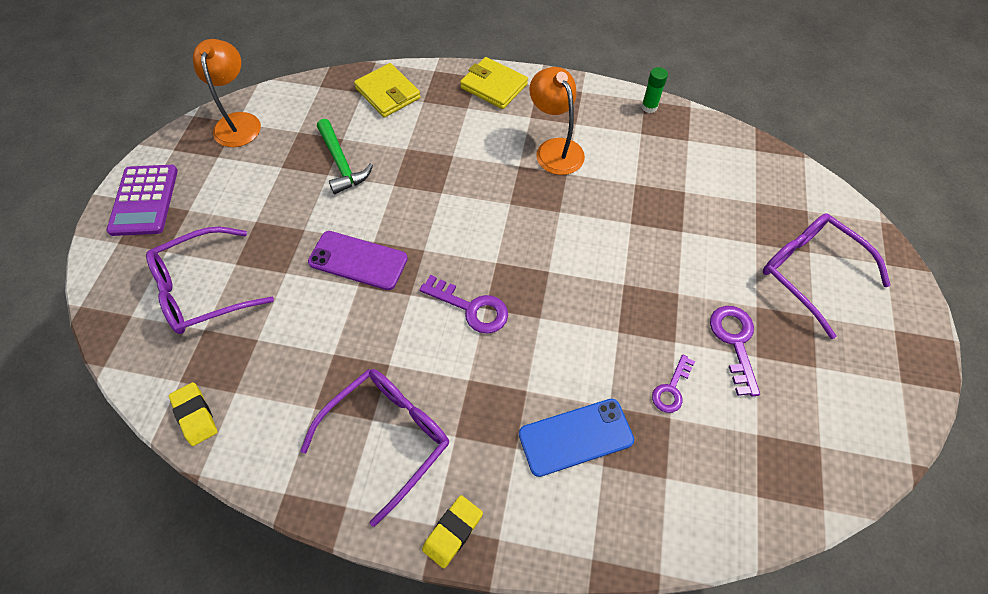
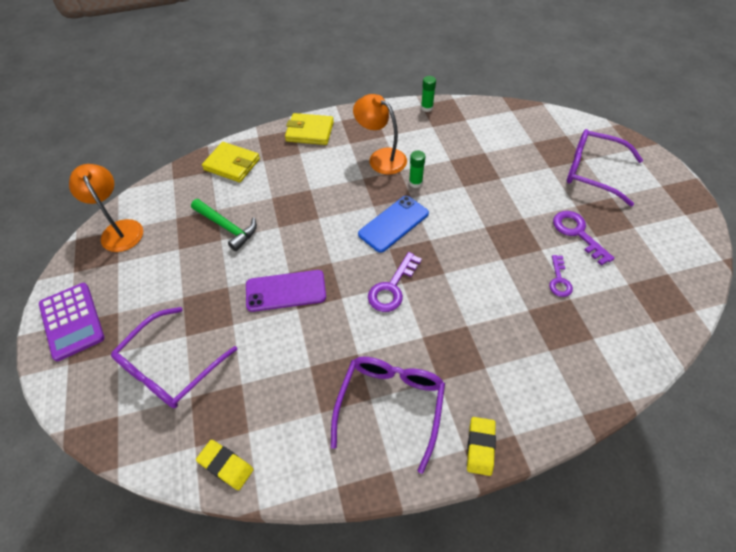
camera: 25 degrees left, 5 degrees down
purple key [420,275,508,334] -> purple key turned 120 degrees clockwise [368,252,422,312]
blue phone [519,399,634,477] -> blue phone moved to [358,196,429,253]
none -> green glue stick [409,151,425,188]

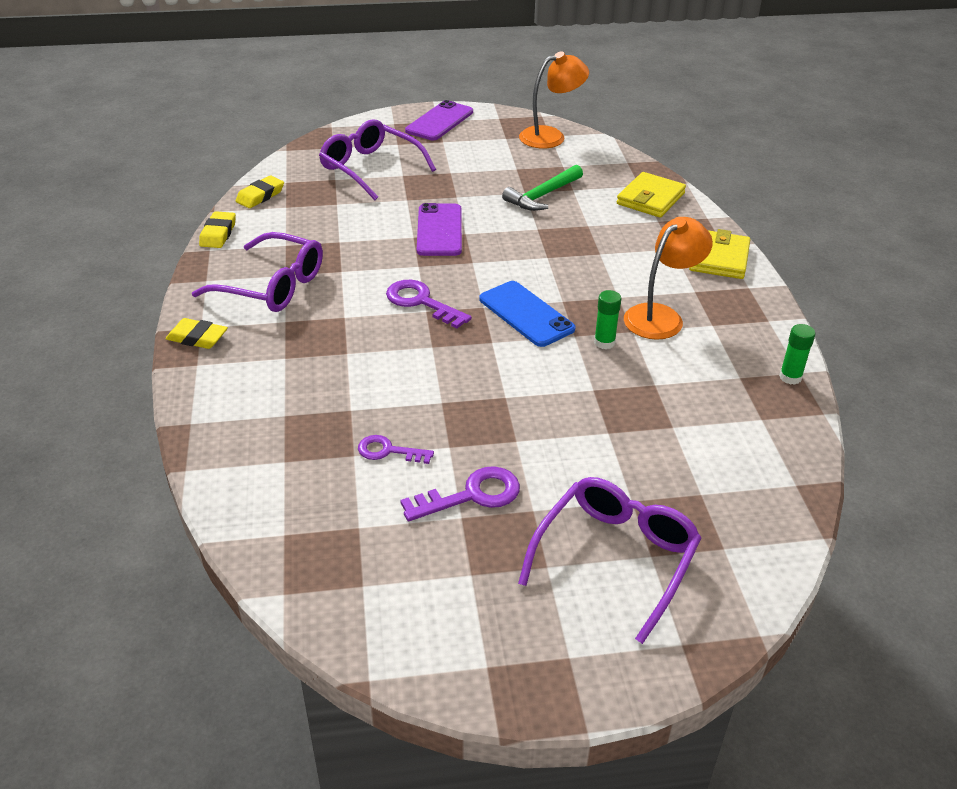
camera: 95 degrees right, 15 degrees down
purple calculator [39,283,105,361] -> purple phone [405,100,473,140]
none -> yellow eraser [199,211,236,248]

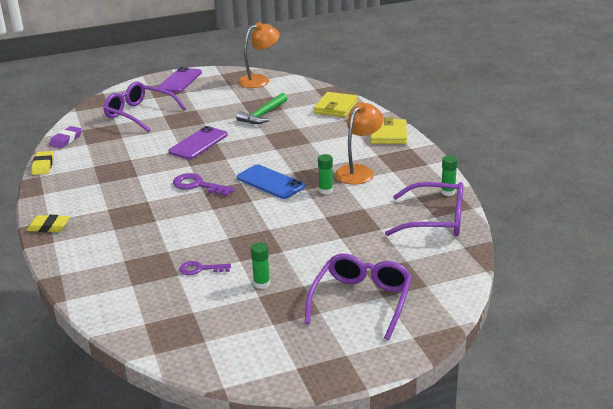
camera: 10 degrees left, 10 degrees down
purple glasses [192,232,323,312] -> purple glasses moved to [385,182,463,236]
yellow eraser [236,176,284,208] -> purple eraser [49,126,82,148]
purple key [400,466,520,521] -> green glue stick [251,243,270,289]
purple phone [417,203,462,256] -> purple phone turned 45 degrees clockwise [168,126,228,159]

